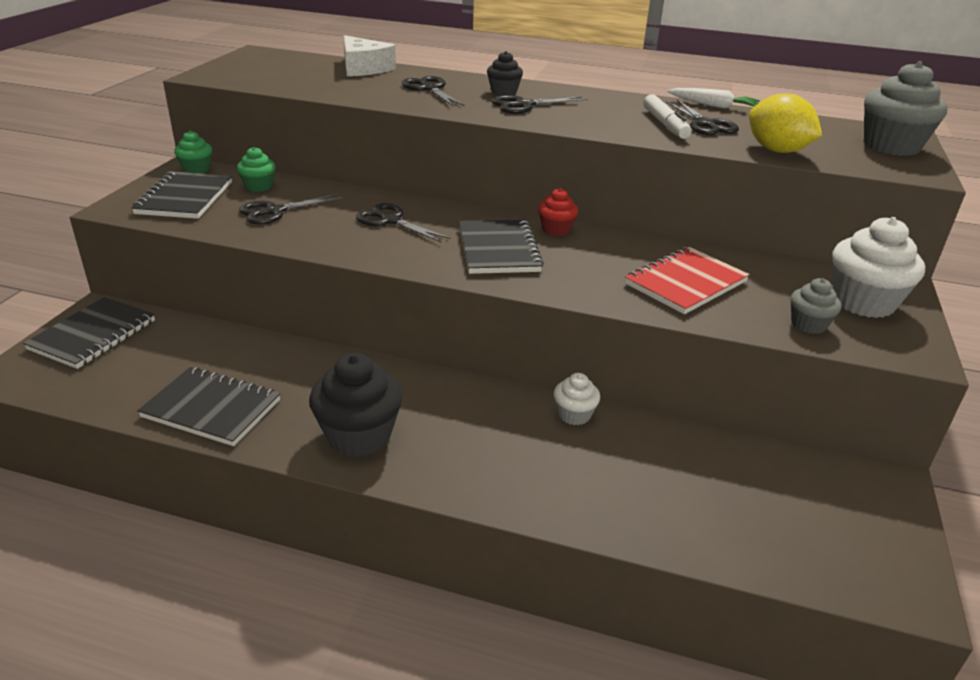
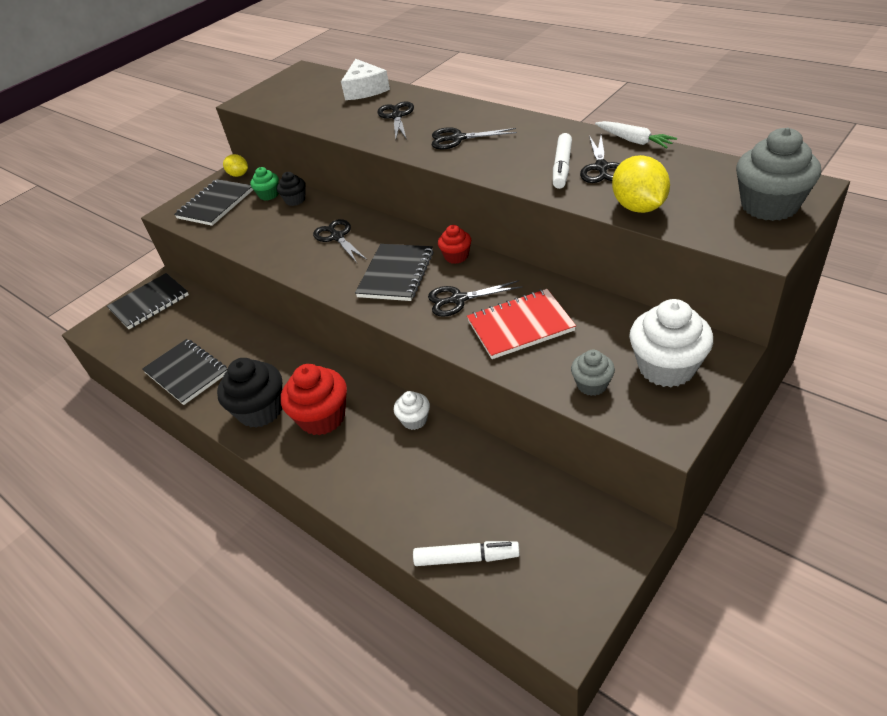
camera: 30 degrees right, 10 degrees up
green cupcake [174,131,212,173] -> yellow lemon [223,154,248,177]
black scissors [239,194,343,224] -> black scissors moved to [428,280,523,317]
black cupcake [487,51,523,96] -> black cupcake moved to [277,172,305,206]
none -> red cupcake [281,364,347,436]
none -> white marker [413,541,520,566]

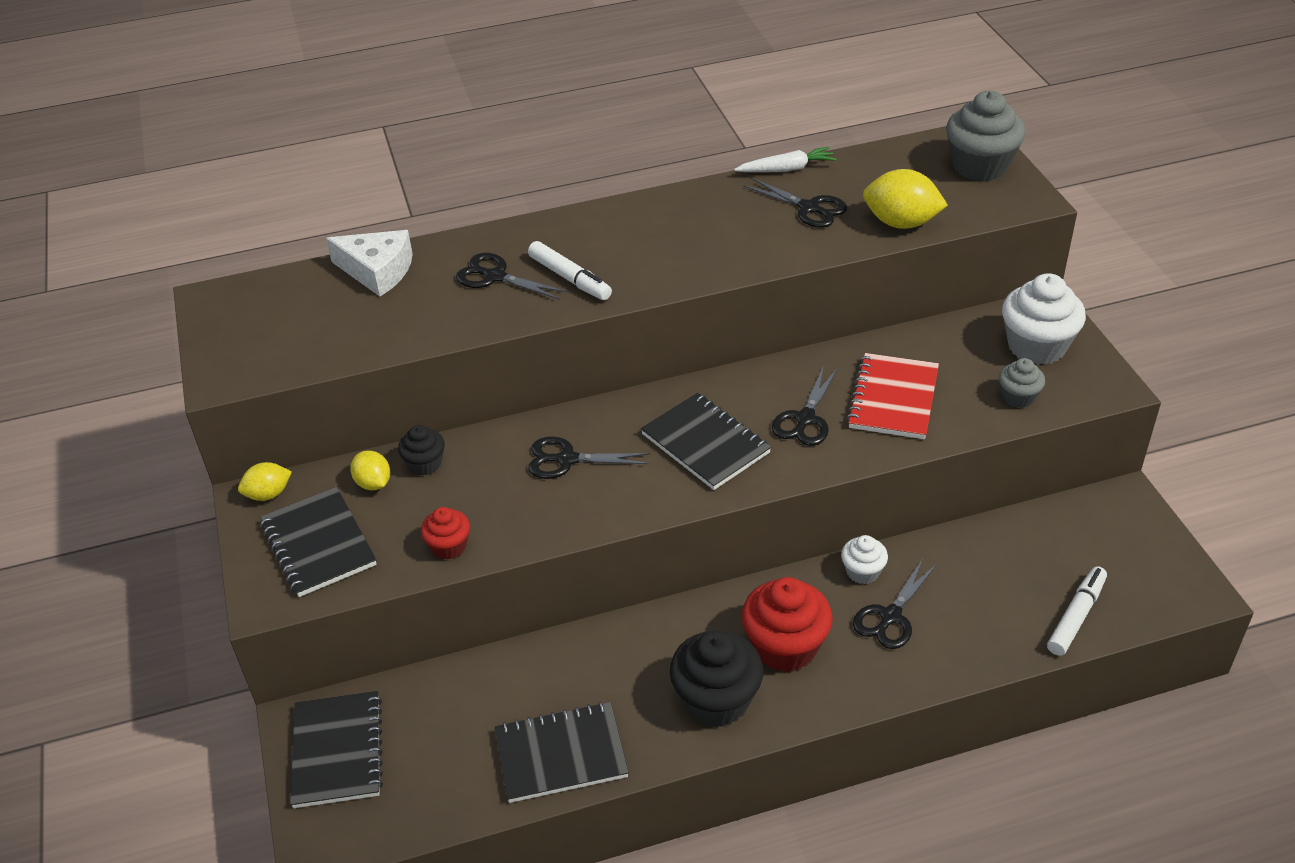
camera: 60 degrees left, 0 degrees up
green cupcake [250,167,279,201] -> yellow lemon [351,450,390,490]
black scissors [432,127,517,150] -> black scissors moved to [853,559,937,649]
red cupcake [438,225,471,264] -> red cupcake moved to [421,507,470,560]
white marker [553,133,572,189] -> white marker moved to [528,241,612,300]

